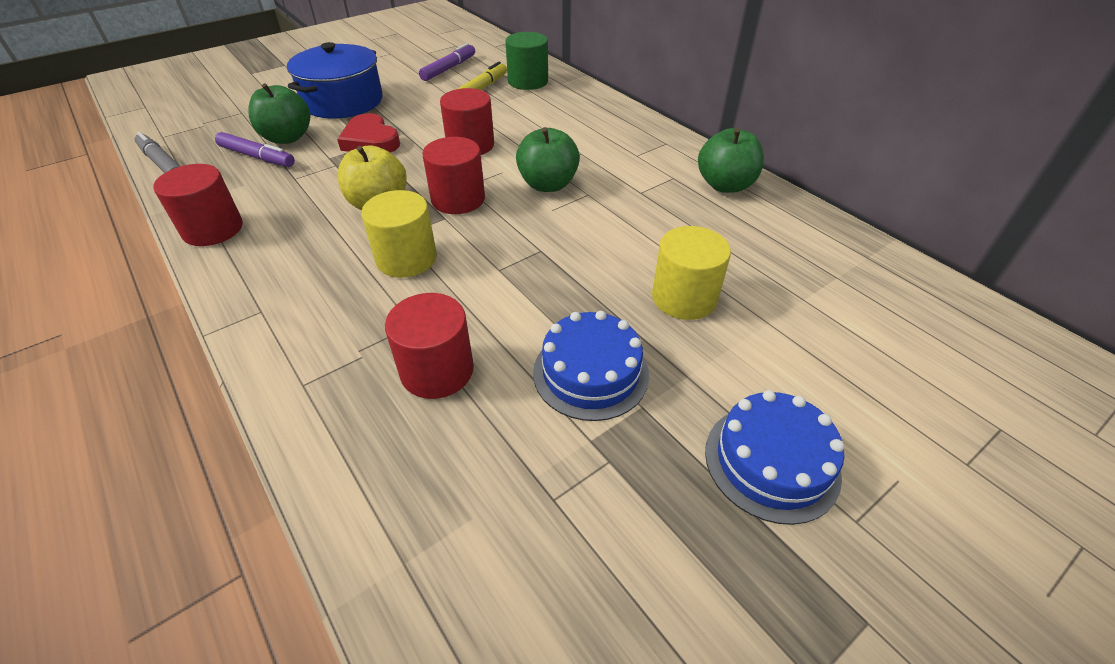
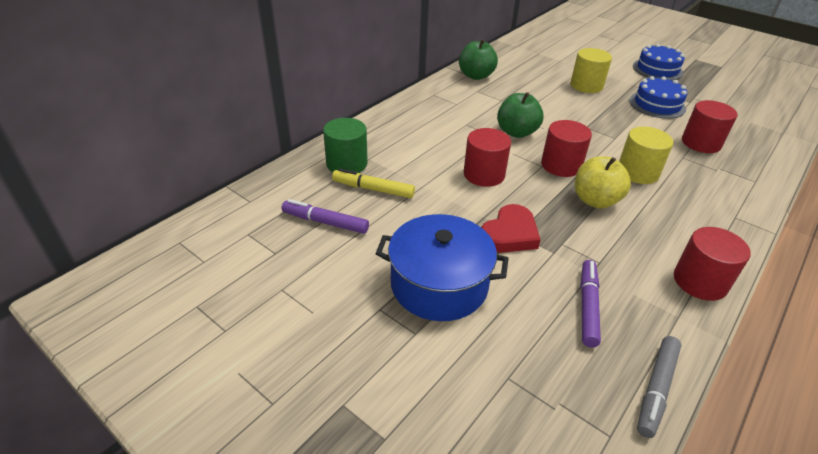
camera: 105 degrees left, 5 degrees down
green apple [248,83,311,144] -> none

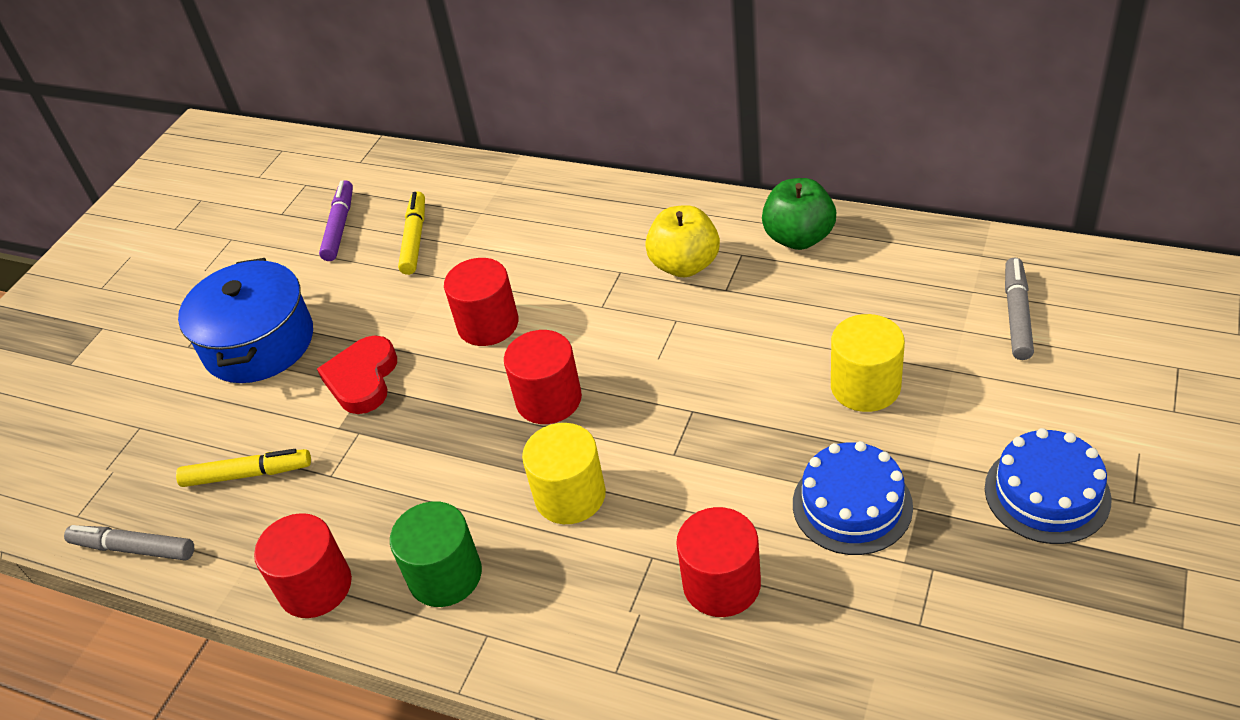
camera: 80 degrees right, 5 degrees up
green cylinder [323,118,368,173] -> green cylinder moved to [390,501,482,607]
red heart [481,204,541,253] -> red heart turned 75 degrees clockwise [317,336,397,414]
green apple [497,92,544,138] -> none
yellow apple [575,156,631,209] -> yellow apple moved to [645,205,720,277]
purple marker [580,260,601,347] -> yellow marker [176,449,311,487]
none -> grey marker [1005,258,1034,360]

